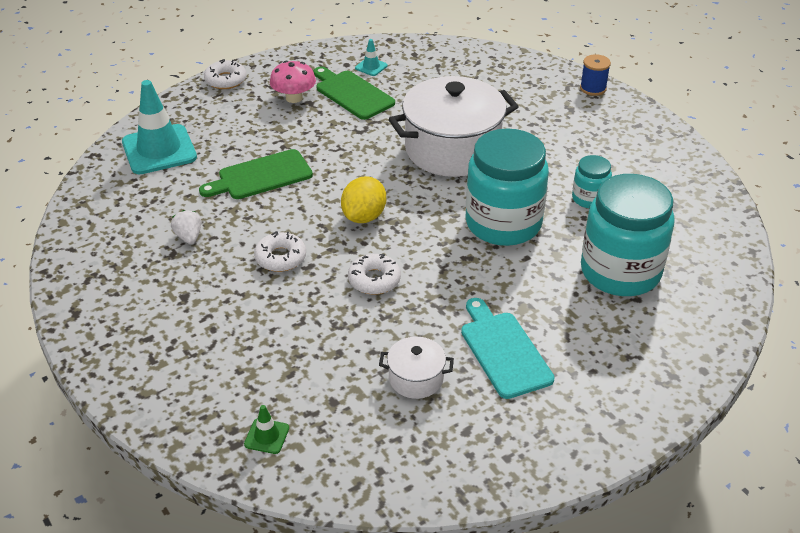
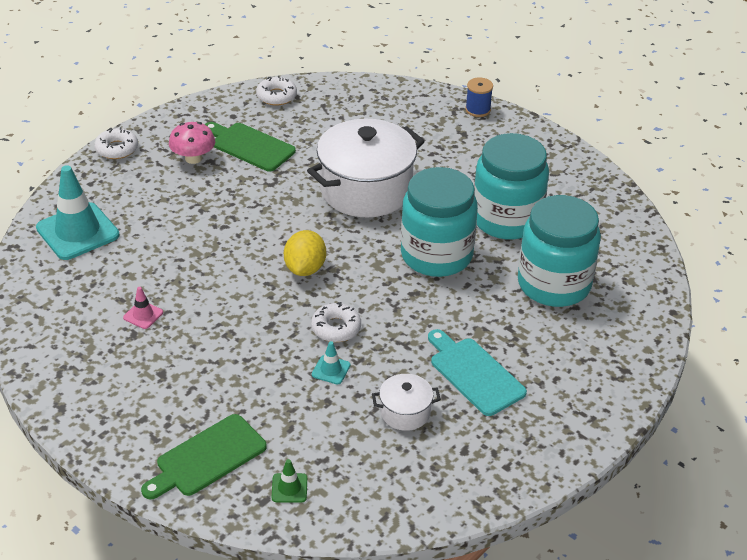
camera: 15 degrees left, 0 degrees up
white strawberry [171,210,201,244] -> pink traffic cone [123,287,163,329]
green cutting board [199,149,313,199] -> green cutting board moved to [141,414,267,499]
white donut [254,231,306,272] -> white donut moved to [256,76,297,105]
turquoise traffic cone [355,39,388,76] -> turquoise traffic cone moved to [312,341,350,384]
turquoise jar [572,155,612,208] -> turquoise jar [474,133,549,239], size x2.10

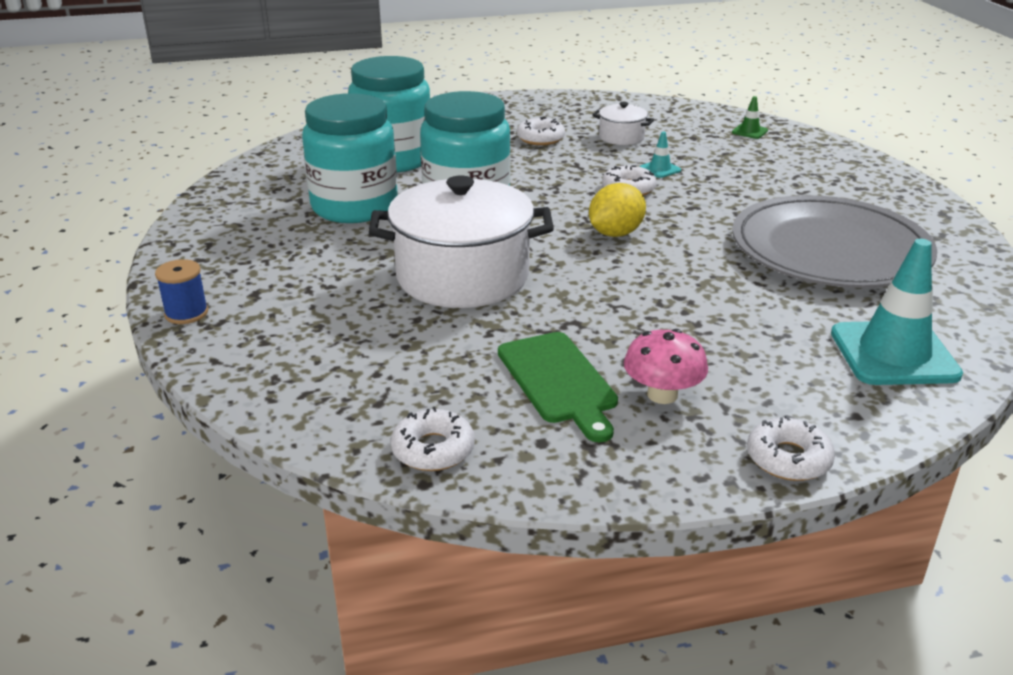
camera: 145 degrees left, 10 degrees down
pink traffic cone [123,287,163,329] -> grey plate [732,195,937,288]
green cutting board [141,414,267,499] -> none
turquoise cutting board [428,329,527,416] -> white donut [517,117,565,145]

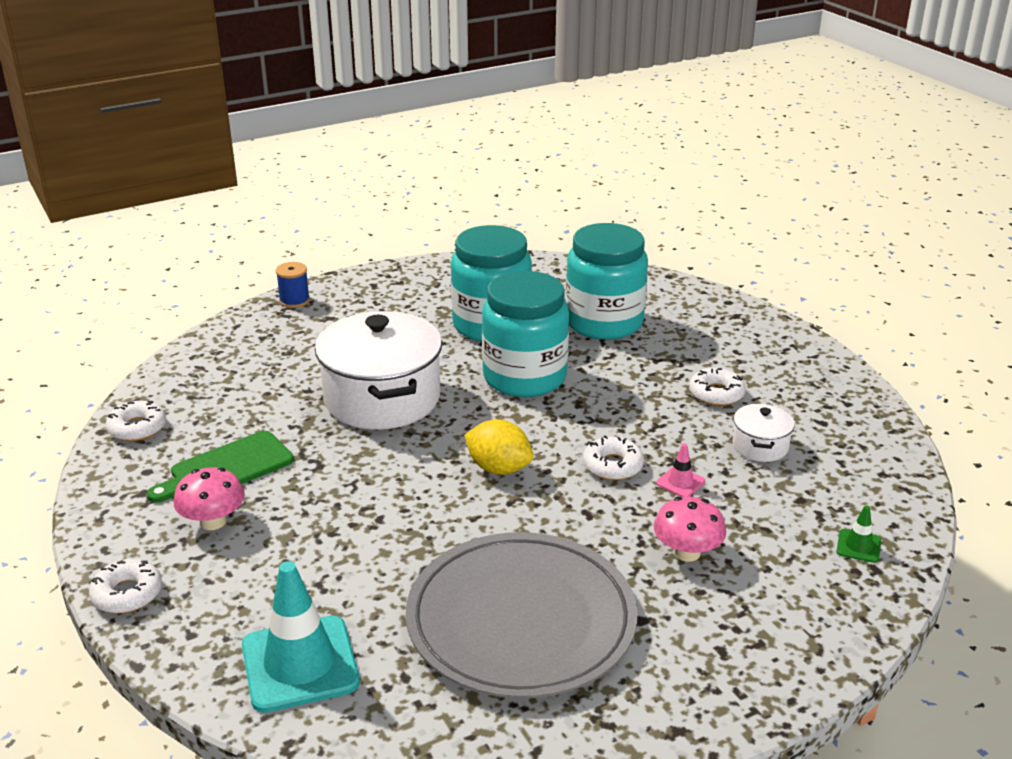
camera: 75 degrees right, 0 degrees up
turquoise traffic cone [640,132,681,178] -> pink traffic cone [656,443,705,497]
none -> pink mushroom [654,497,726,562]

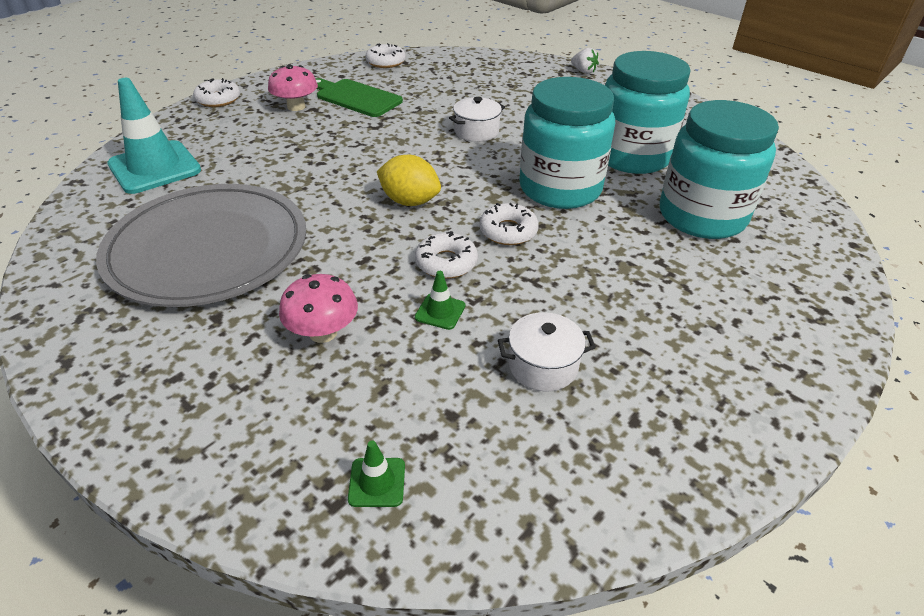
camera: 70 degrees right, 10 degrees up
blue spool [276,262,310,308] -> white strawberry [571,48,599,74]
white pot [315,311,442,430] -> white pot [449,97,505,142], size x0.45
yellow lemon [464,419,533,475] -> yellow lemon turned 75 degrees counterclockwise [377,155,441,206]
pink traffic cone [656,443,705,497] -> green traffic cone [415,271,465,330]
white donut [689,368,746,406] -> white donut moved to [479,203,539,245]

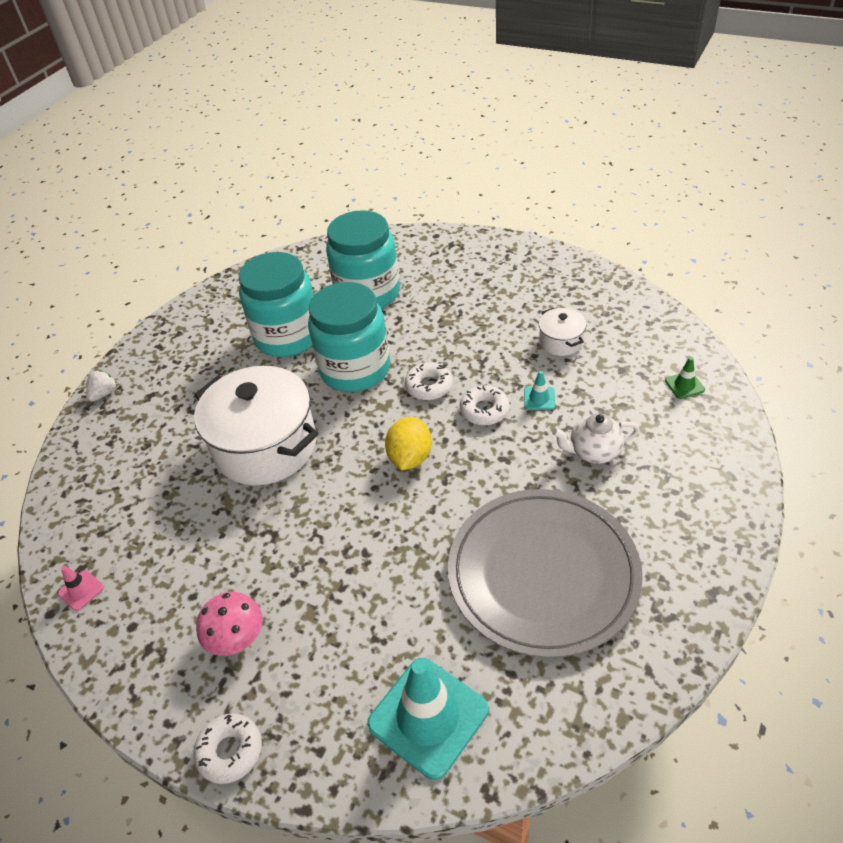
camera: 100 degrees left, 5 degrees up
pink mushroom [279,274,358,343] -> white teapot [552,414,640,464]
green cutting board [315,78,403,117] -> none
white donut [365,43,406,68] -> pink traffic cone [58,566,104,611]
green traffic cone [415,271,465,330] -> turquoise traffic cone [524,371,555,410]
white pot [449,97,505,142] -> white pot [194,366,319,485], size x2.20

